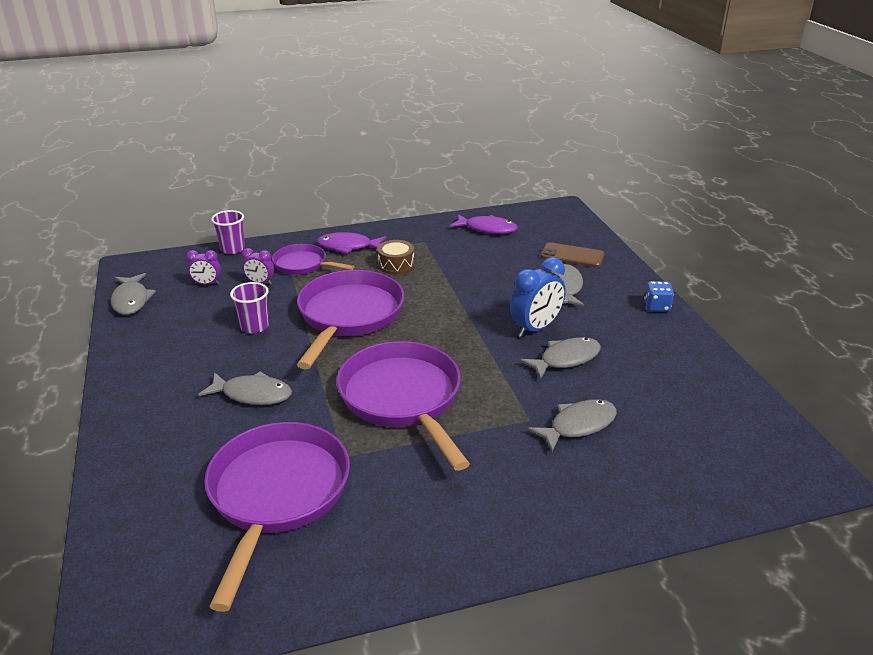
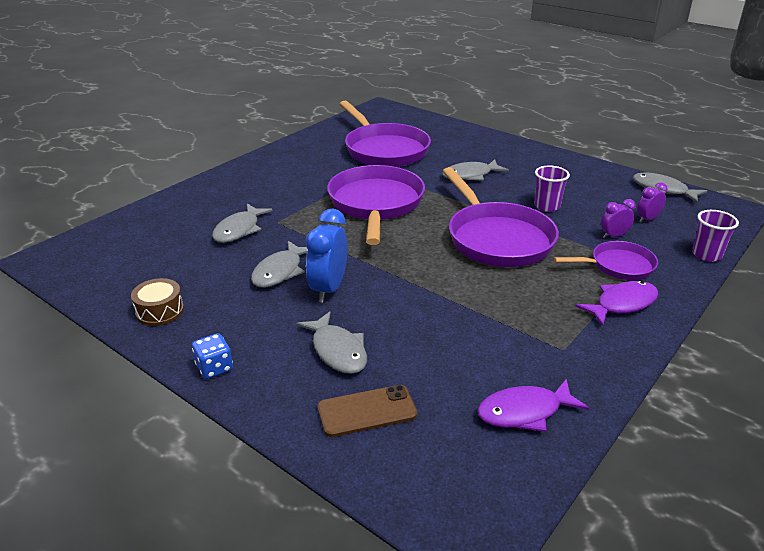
camera: 145 degrees right, 0 degrees up
purple pan [337,341,470,471] -> purple pan turned 120 degrees counterclockwise [327,165,425,245]
brown drum [377,240,414,274] -> brown drum moved to [131,278,184,326]

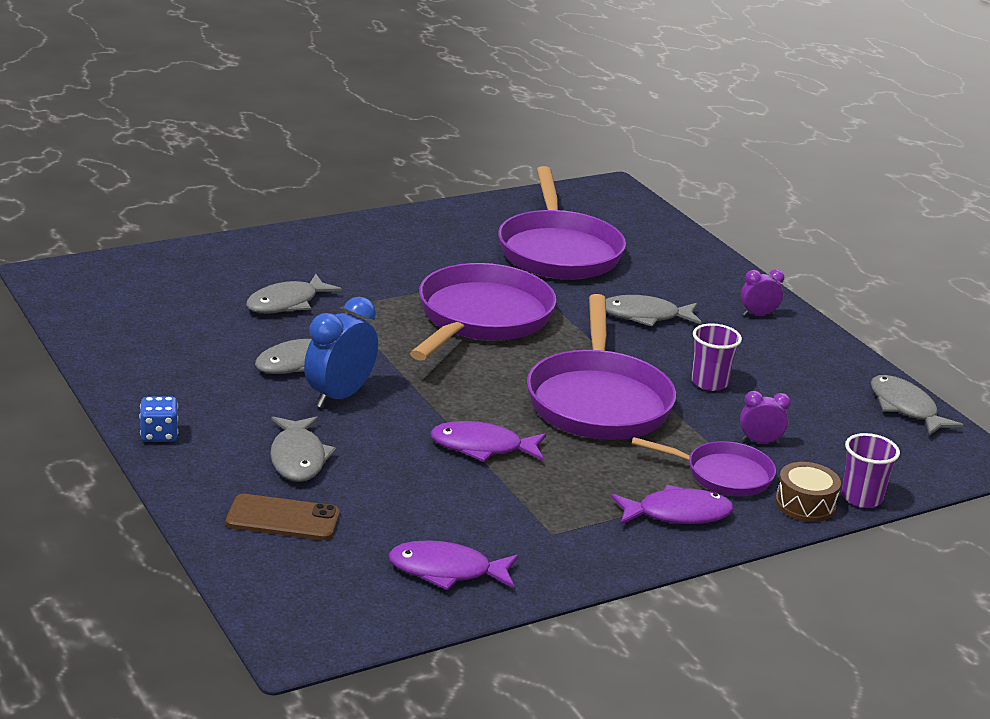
camera: 20 degrees right, 5 degrees down
brown drum [131,278,184,326] -> brown drum moved to [775,462,841,522]
purple clock [637,182,667,223] -> purple clock moved to [741,269,784,316]
none -> purple fish [430,421,546,462]

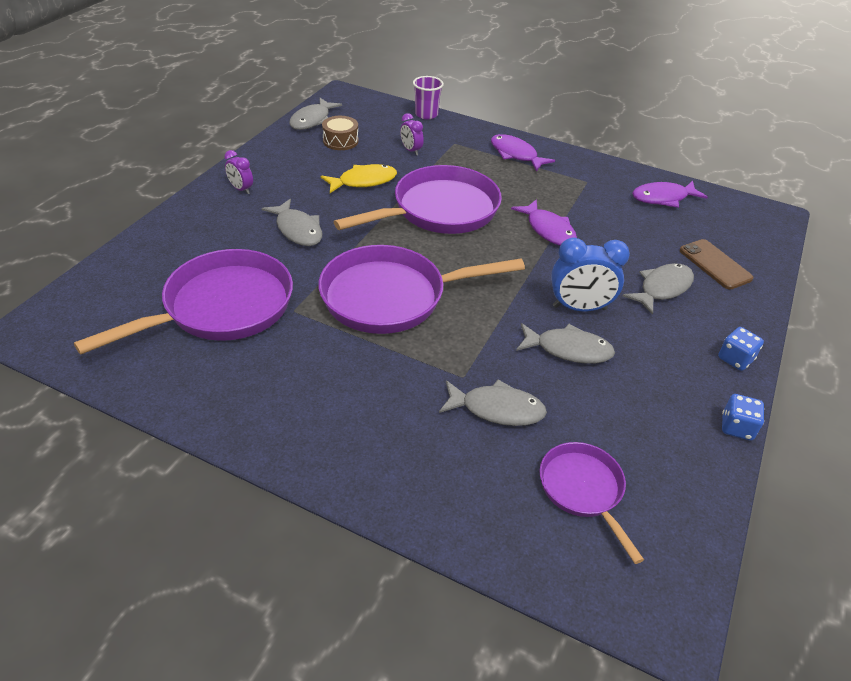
camera: 125 degrees left, 15 degrees up
purple fish [388,540,519,590] -> purple fish turned 105 degrees clockwise [632,181,708,208]
purple pan [632,437,776,496] -> purple pan moved to [540,442,644,564]
purple cup [691,323,742,391] -> yellow fish [321,164,397,193]
brown drum [775,462,841,522] -> brown drum moved to [322,116,359,150]
none -> blue dice [722,394,764,440]

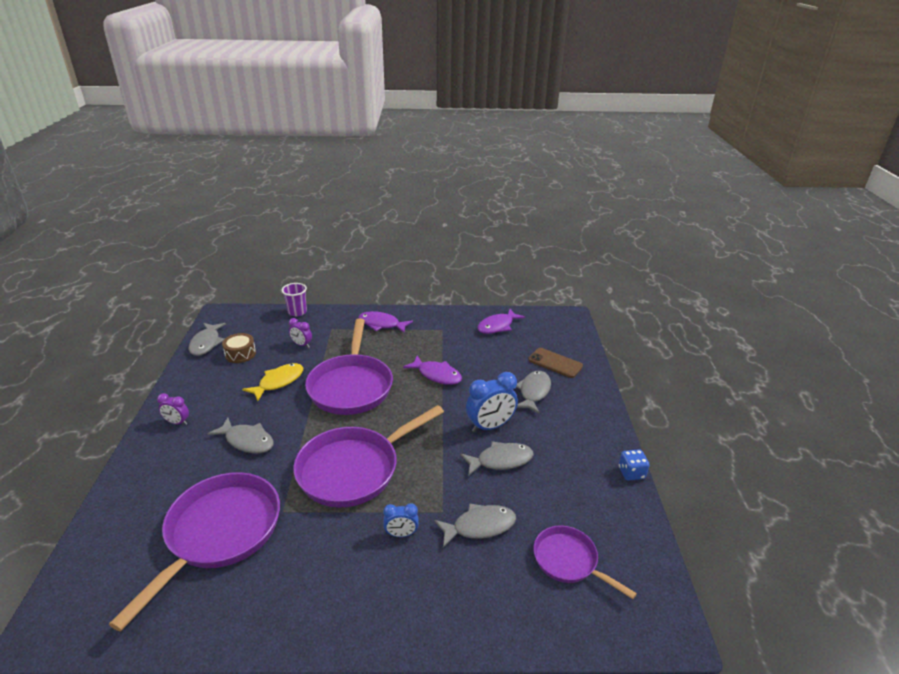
camera: 25 degrees left, 10 degrees down
purple pan [334,165,502,234] -> purple pan turned 150 degrees clockwise [305,318,393,415]
blue dice [718,327,764,371] -> none
none -> blue clock [383,503,419,537]

